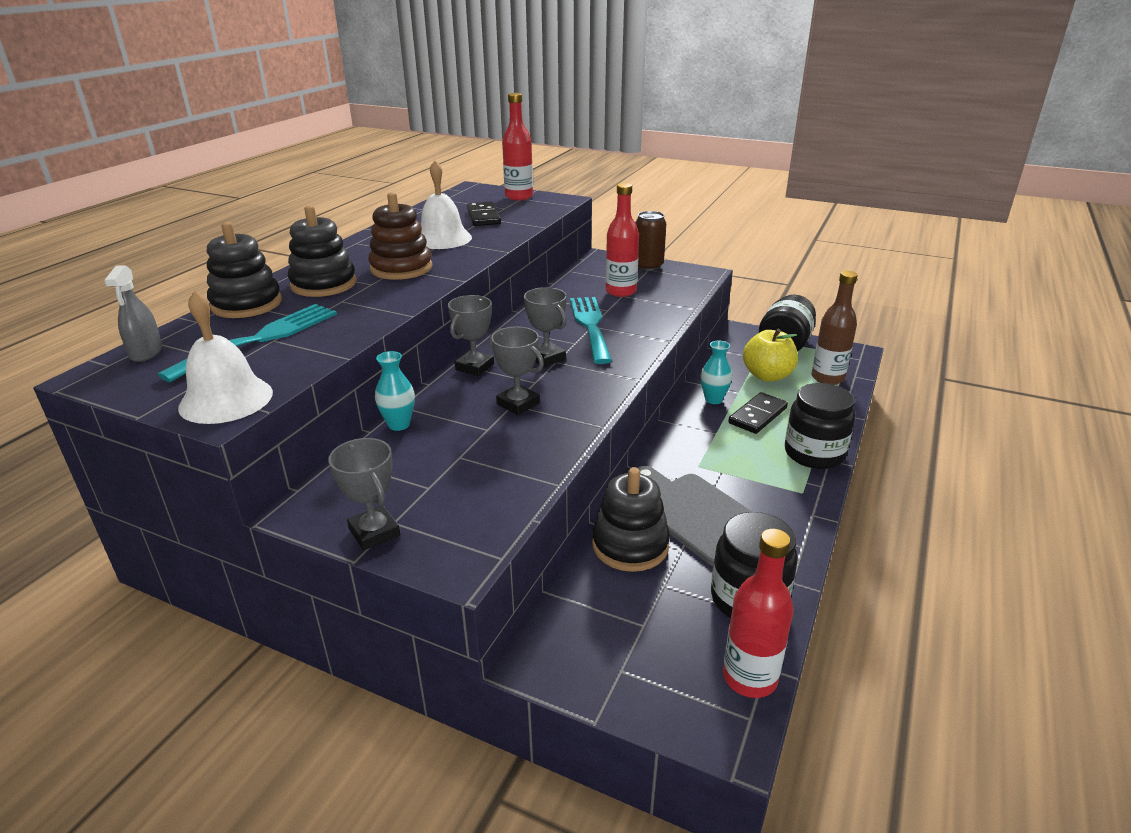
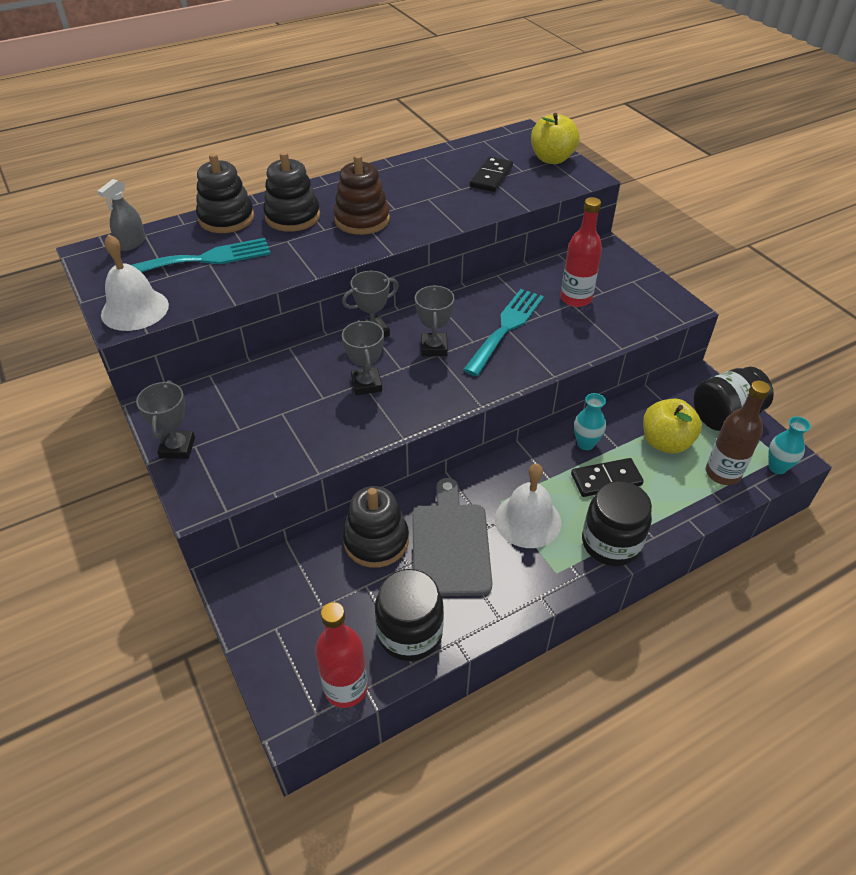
camera: 35 degrees right, 15 degrees up
turquoise vase [375,351,415,431] -> turquoise vase moved to [768,417,811,474]
white bell [421,160,472,249] -> white bell moved to [495,464,562,548]
red bottle [502,93,533,200] -> yellow apple [531,113,579,164]
brown can [635,211,666,271] -> none

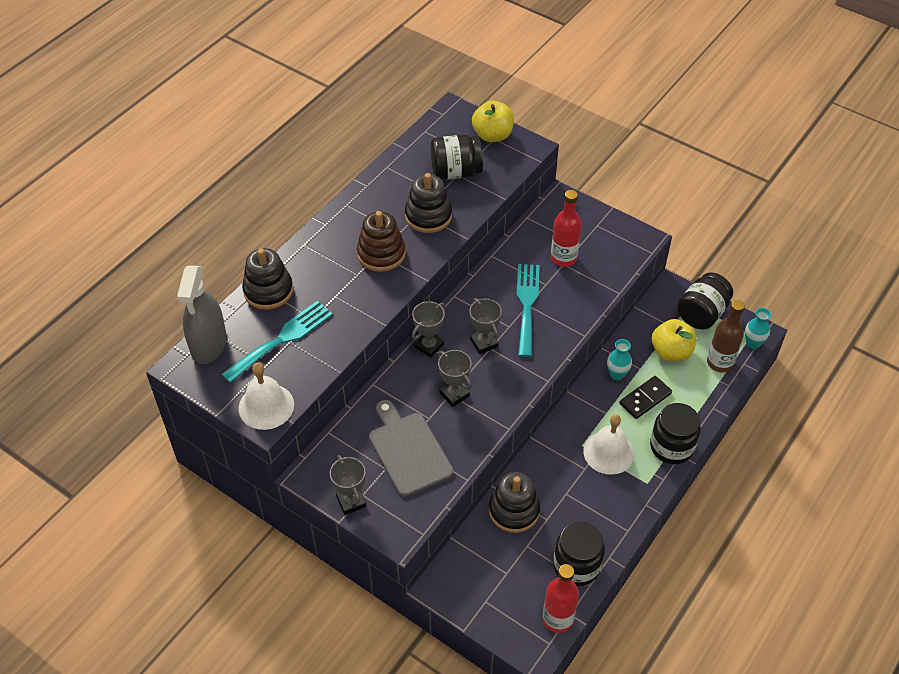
camera: 25 degrees left, 5 degrees up
grey spray bottle [97,179,146,251] -> grey spray bottle [177,265,227,364], size x1.84
black stacking toy [263,152,320,232] -> black stacking toy moved to [405,173,452,233]
grey cutting board [412,478,493,596] -> grey cutting board moved to [369,400,453,497]
black domino [470,156,513,192] -> black jar [431,135,483,180]

